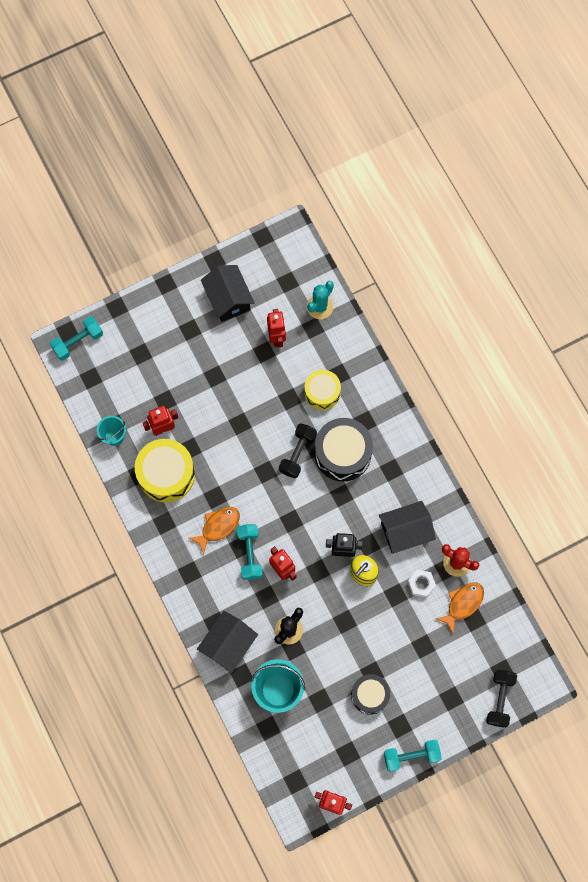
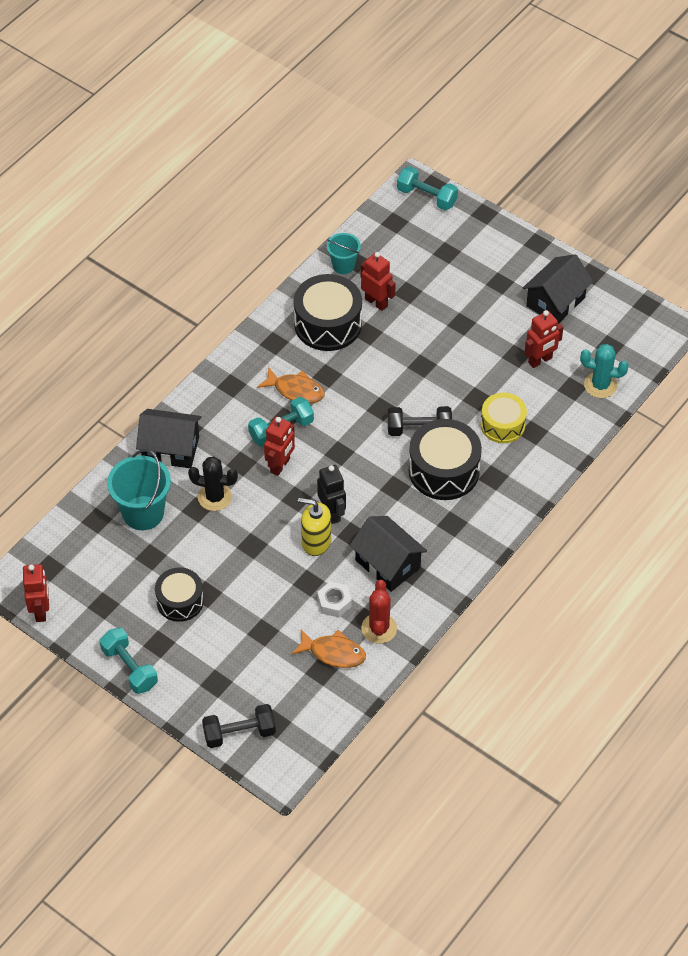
camera: 65 degrees right, 20 degrees down
yellow drum [135,439,195,503] -> black drum [294,274,362,351]

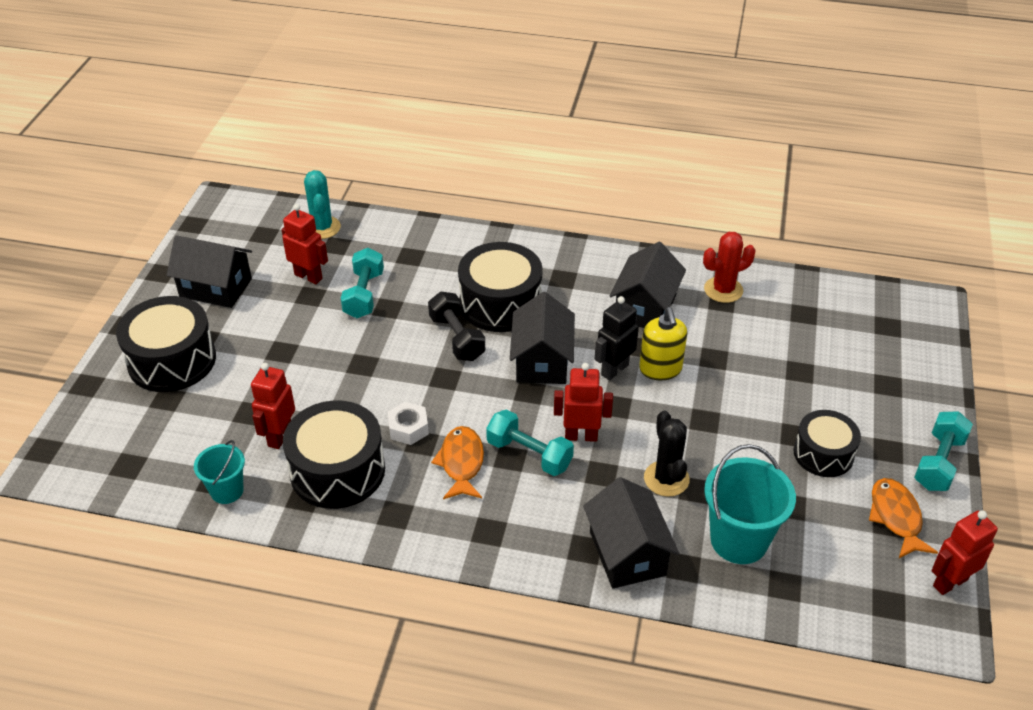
camera: 115 degrees left, 10 degrees down
black dumbbell [202,704,276,748] -> none
orange fish [292,629,366,668] -> orange fish moved to [869,478,938,558]
white nut [317,581,352,618] -> white nut moved to [387,402,429,445]
turquoise dumbbell [397,166,458,210] -> turquoise dumbbell moved to [341,248,384,318]
yellow drum [481,393,527,443] -> none
none -> black drum [116,296,216,392]
none -> black house [510,292,575,384]

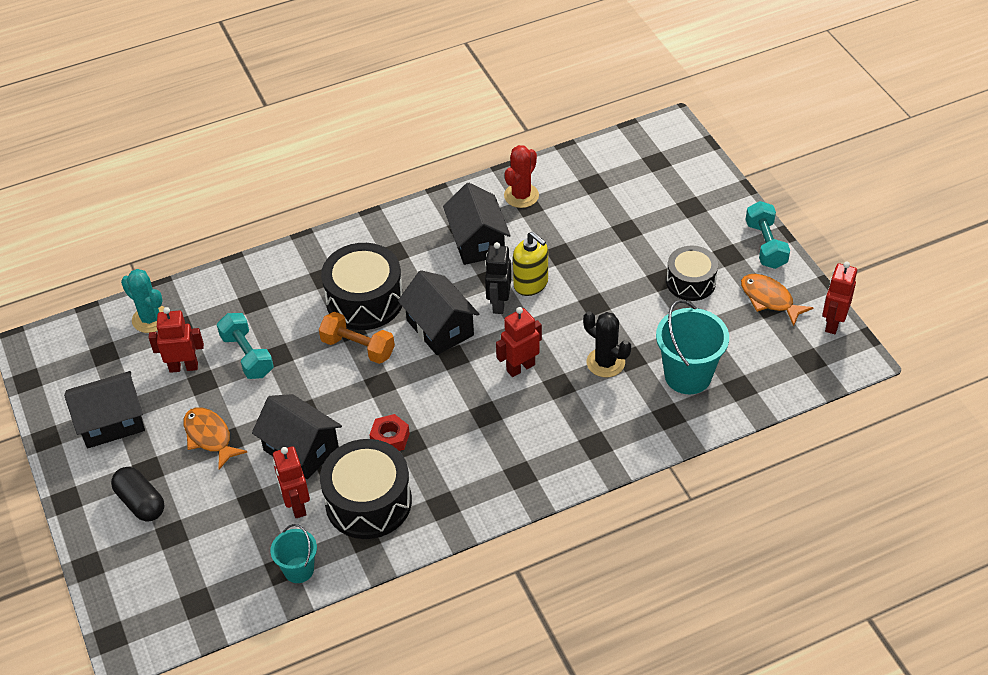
camera: 35 degrees left, 5 degrees up
black drum [116,296,216,392] -> black capsule [111,467,164,521]
white nut [387,402,429,445] -> red nut [370,414,410,451]
black dumbbell [428,292,485,361] -> orange dumbbell [319,312,395,364]
orange fish [431,426,484,499] -> orange fish moved to [183,407,247,470]
turquoise dumbbell [486,409,574,476] -> none
black house [583,477,679,588] -> black house moved to [252,394,342,479]

